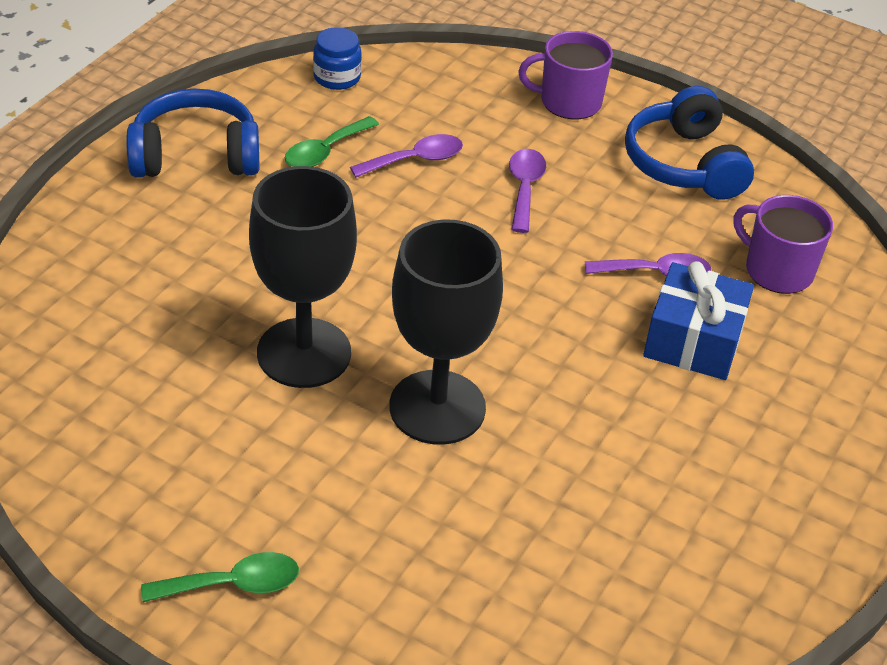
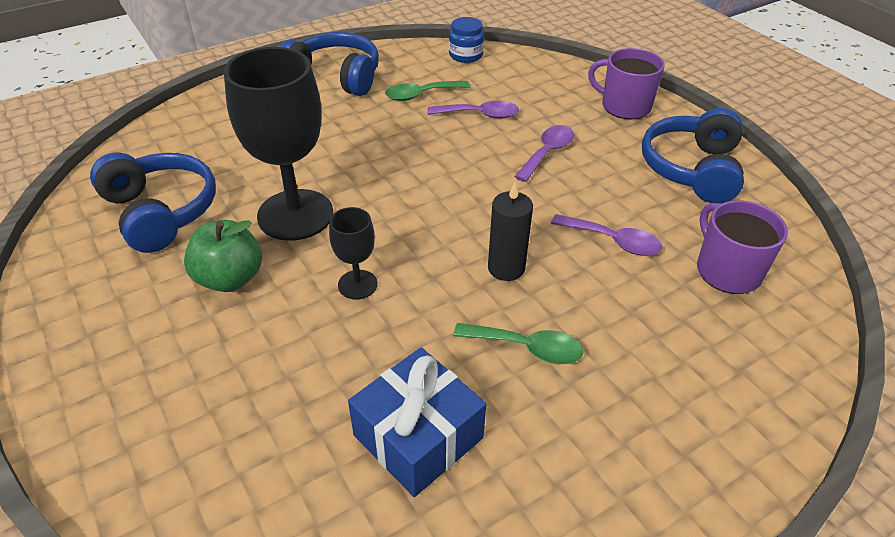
camera: 30 degrees right, 0 degrees up
green spoon [141,552,299,602] -> green spoon moved to [453,323,584,364]
black goblet [389,219,503,445] -> black goblet [329,207,378,299], size x0.48
blue gift [643,261,754,380] -> blue gift moved to [348,347,486,497]
none -> blue headphones [90,153,216,253]
none -> green apple [184,220,262,292]
none -> black candle [488,182,533,281]

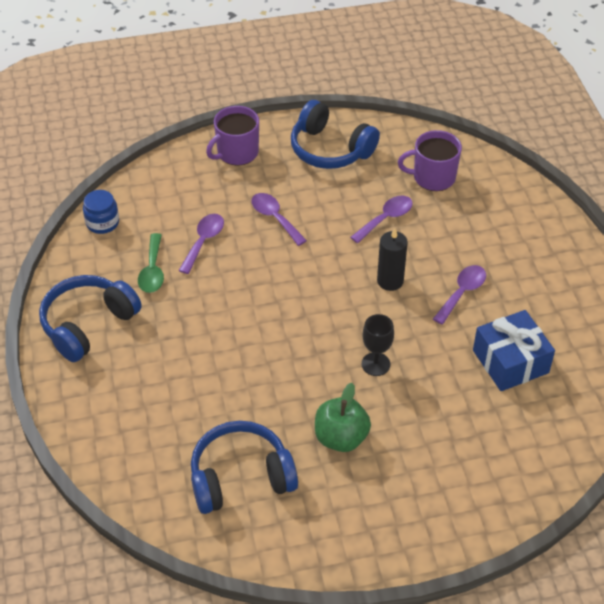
camera: 70 degrees left, 5 degrees up
black goblet [223,47,333,241] -> none
green spoon [453,323,584,364] -> purple spoon [433,265,486,325]

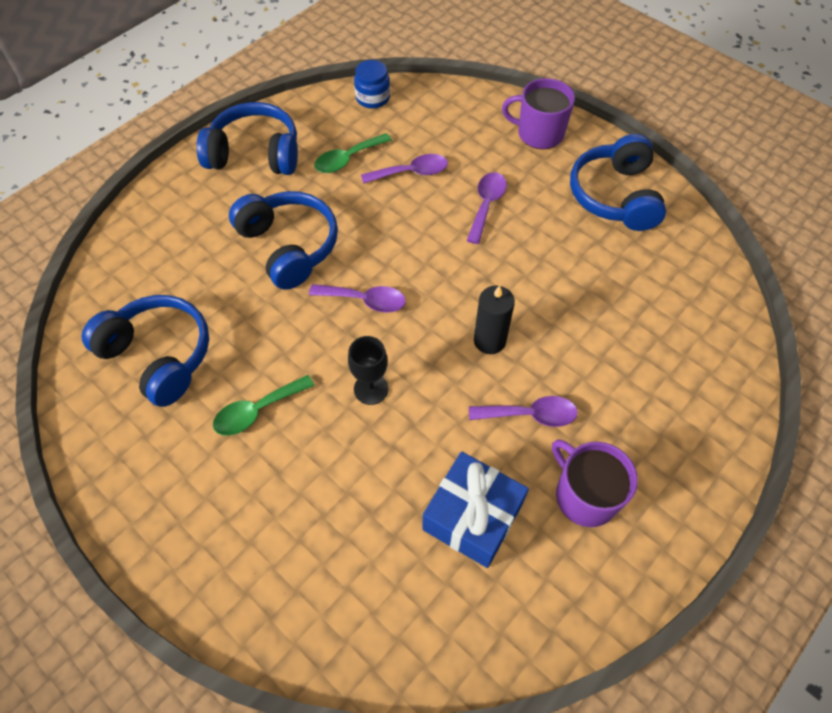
camera: 55 degrees right, 10 degrees up
green apple [315,383,371,452] -> green spoon [213,375,315,436]
purple spoon [350,196,413,243] -> purple spoon moved to [309,284,406,313]
purple mug [398,130,462,191] -> purple mug moved to [552,439,638,527]
none -> blue headphones [229,191,338,290]

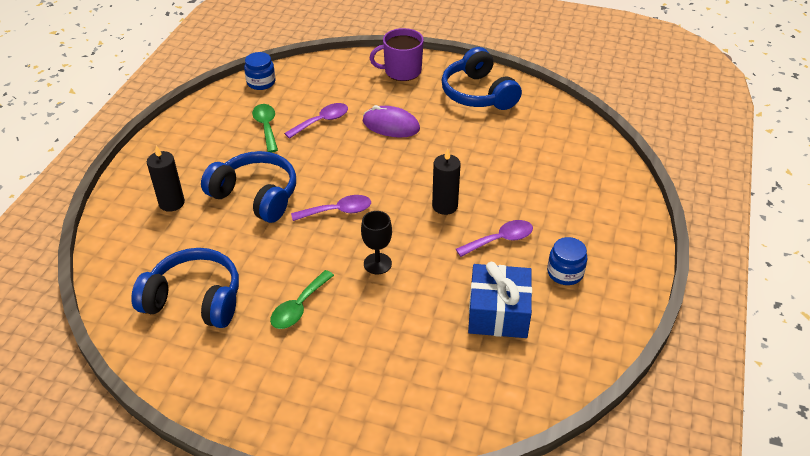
camera: 25 degrees left, 15 degrees down
blue headphones [196,102,298,175] -> none
green spoon [314,133,392,173] -> green spoon turned 135 degrees clockwise [252,104,278,153]
purple spoon [466,172,507,244] -> purple mouse [363,105,420,138]
purple mug [552,439,638,527] -> blue jar [547,237,587,285]
none -> black candle [147,145,185,212]

